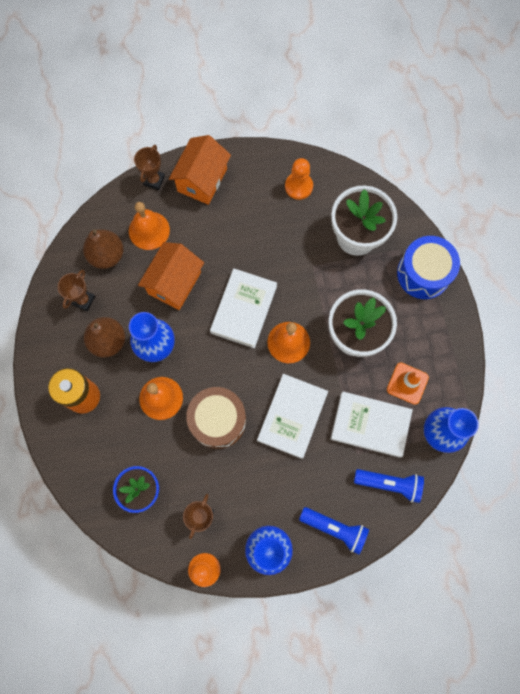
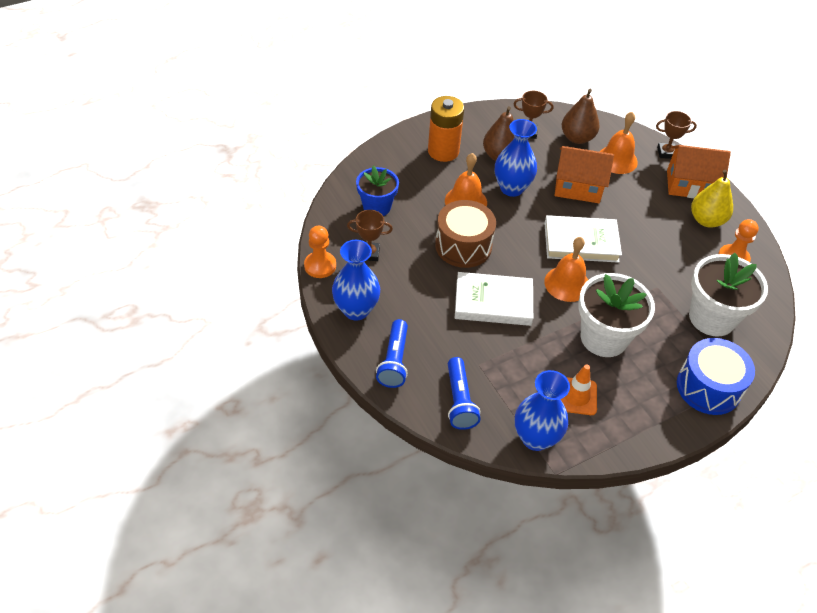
camera: 70 degrees right, 25 degrees down
white book [331,392,413,458] -> none
none -> yellow pear [691,170,733,228]

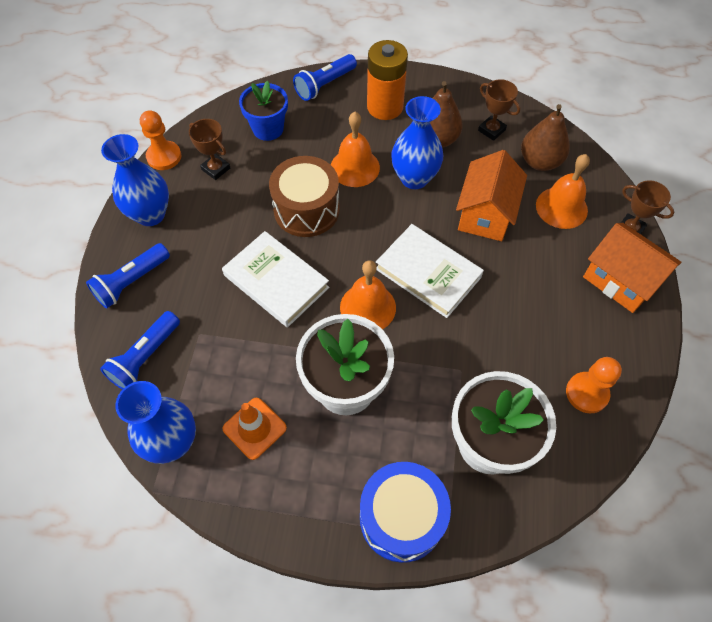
camera: 40 degrees right, 10 degrees up
orange house [555,146,614,203] -> orange house turned 60 degrees clockwise [456,150,527,241]
yellow pear [691,170,733,228] -> none
none -> blue flashlight [293,54,357,101]

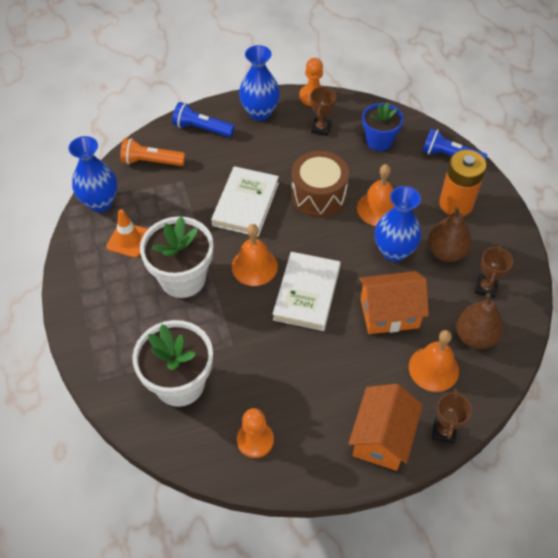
camera: 65 degrees right, 5 degrees down
blue flashlight [100,311,180,389] -> orange flashlight [120,138,185,166]
blue drum [360,462,451,563] -> none

